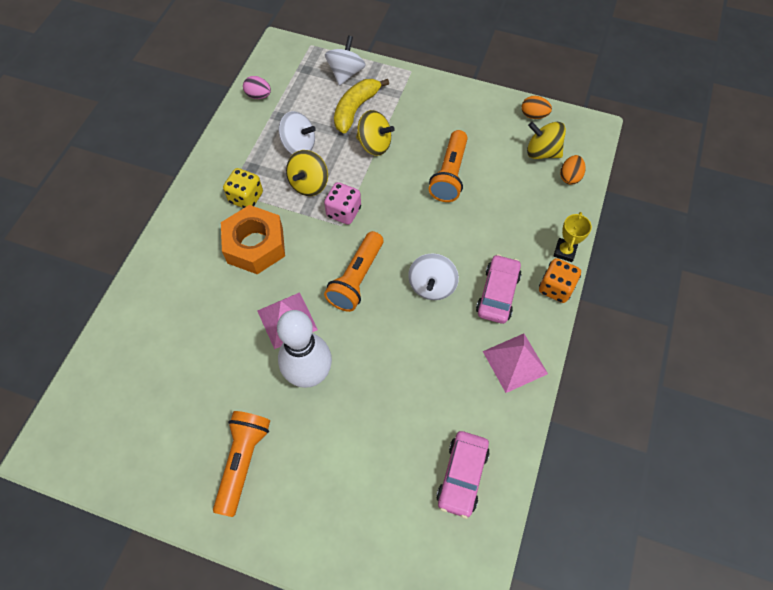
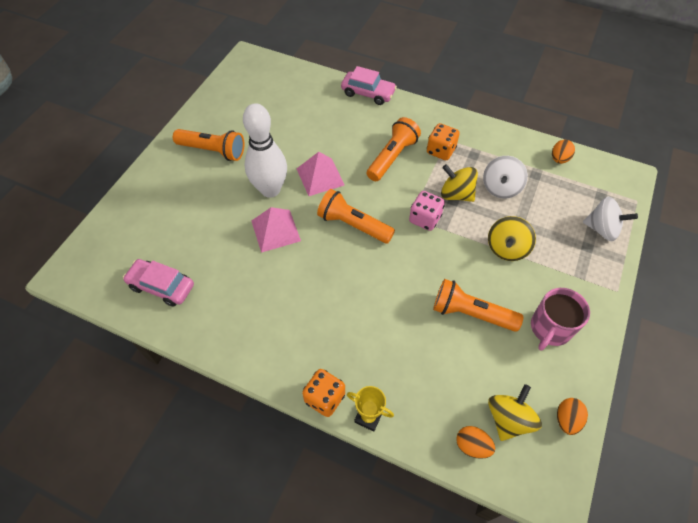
camera: 95 degrees right, 5 degrees down
orange nut [221,205,285,274] -> orange flashlight [366,117,421,181]
yellow dice [223,168,263,208] -> orange dice [427,123,460,160]
pink egg [243,76,271,99] -> orange egg [552,140,575,164]
yellow banana [334,79,389,133] -> none
white spinning top [408,253,459,300] -> none
pink car [476,254,522,324] -> pink car moved to [341,66,397,105]
pink pyramid [483,333,548,393] -> pink pyramid moved to [251,207,301,253]
none -> pink mug [531,288,590,351]

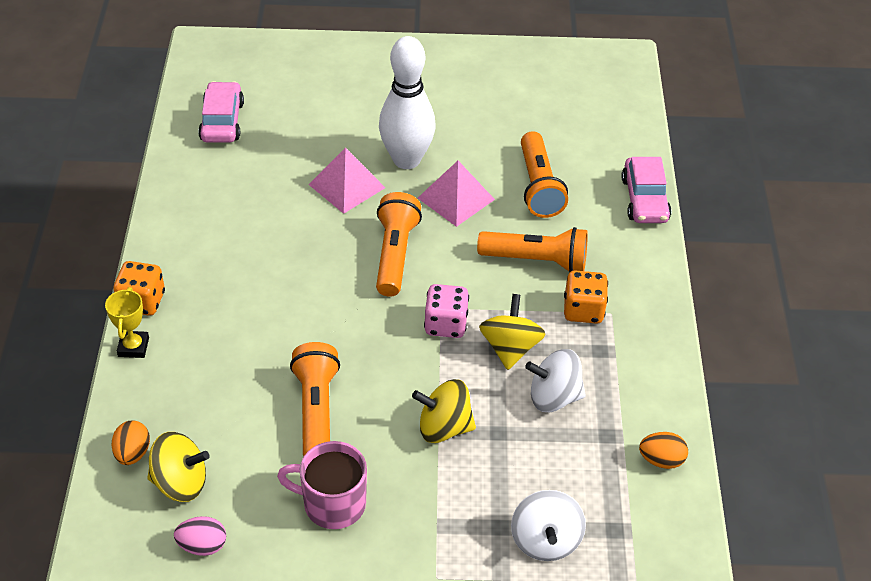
camera: 65 degrees right, 10 degrees down
orange flashlight [173,129,244,161] -> orange flashlight moved to [521,131,568,218]
orange egg [557,398,588,435] -> pink egg [174,516,226,556]

